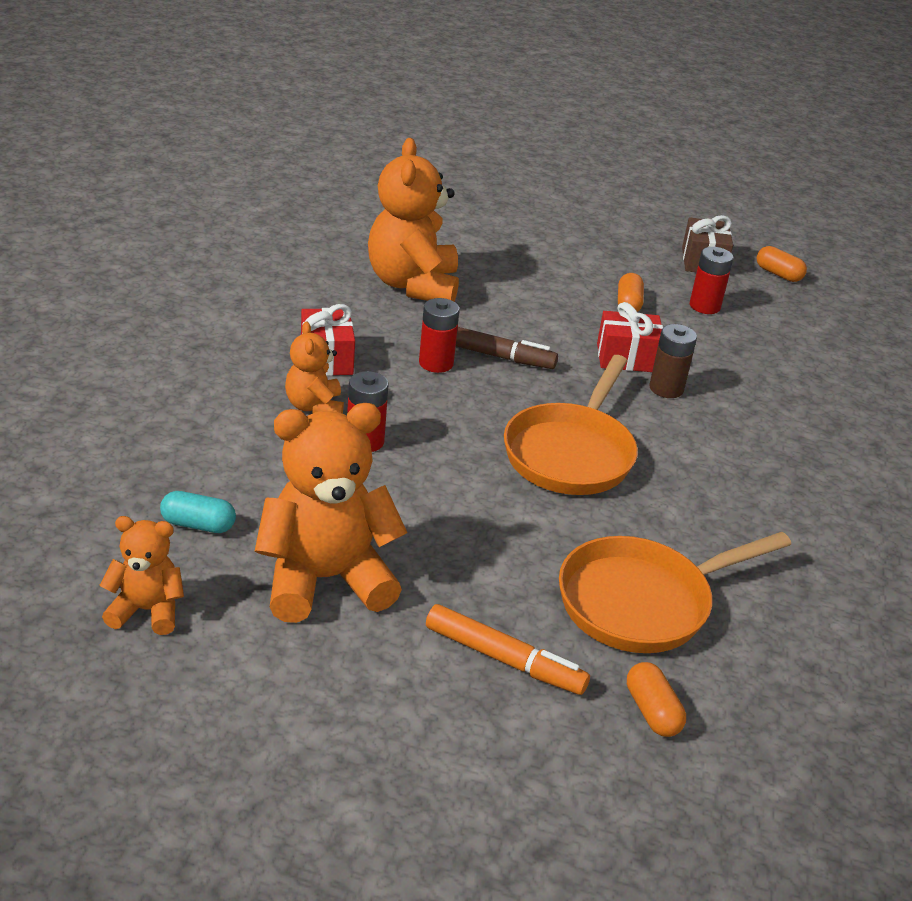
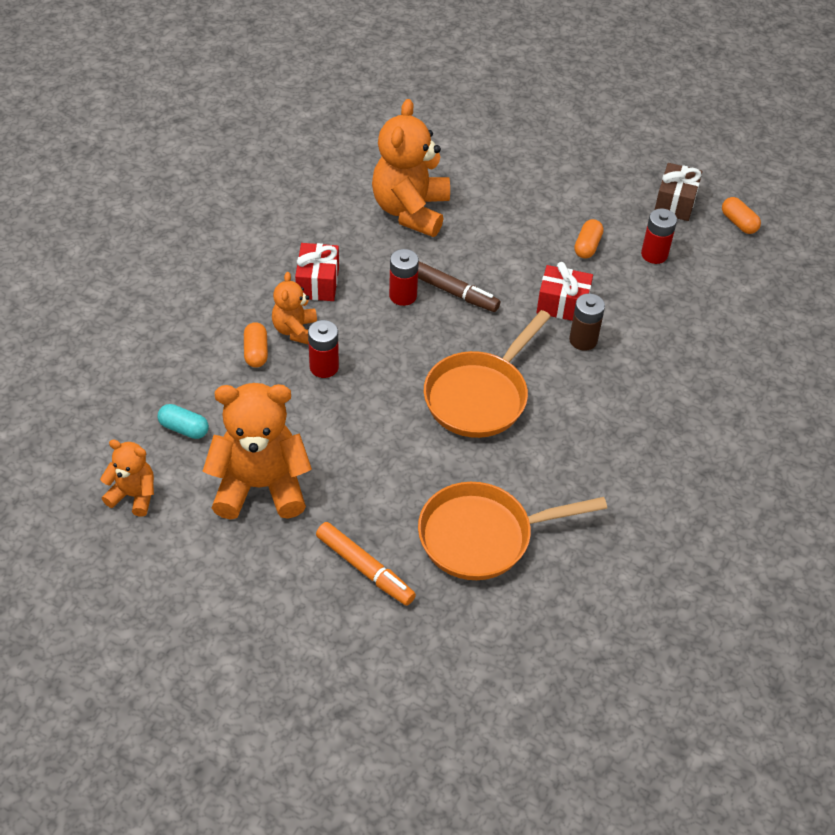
camera: 15 degrees right, 15 degrees up
orange capsule [627,662,686,737] -> orange capsule moved to [244,322,268,368]

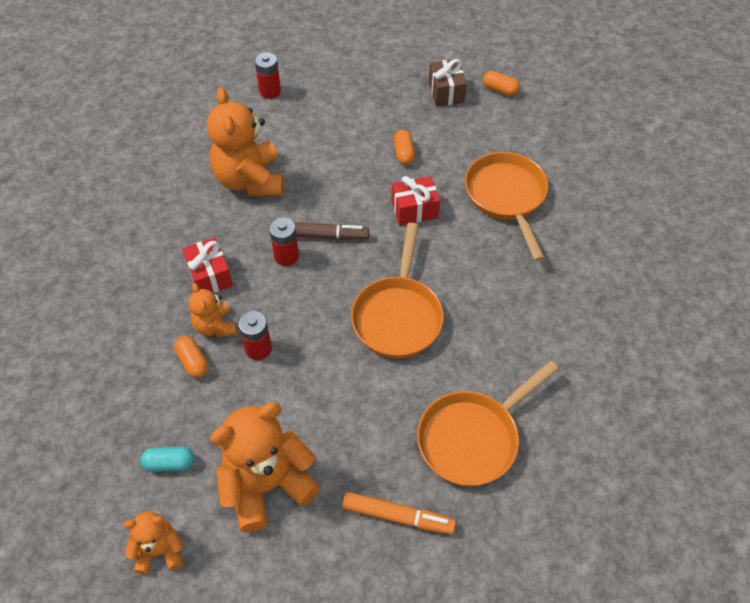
camera: 25 degrees left, 5 degrees up
brown battery [569,294,605,351] -> none
red battery [641,208,677,264] -> red battery moved to [255,52,281,99]
none -> orange pan [465,152,548,261]

